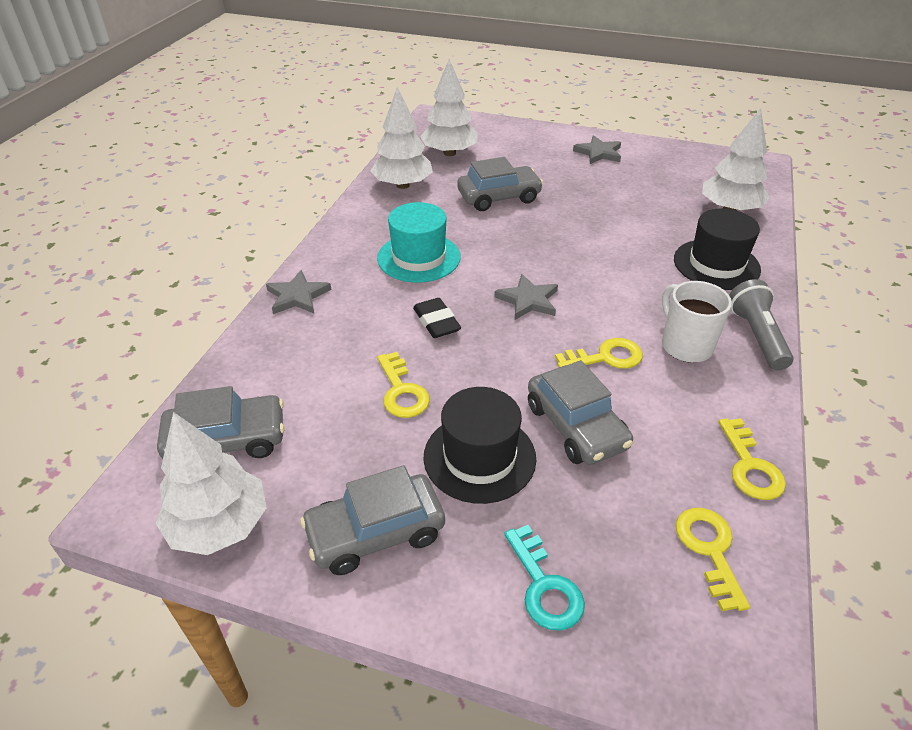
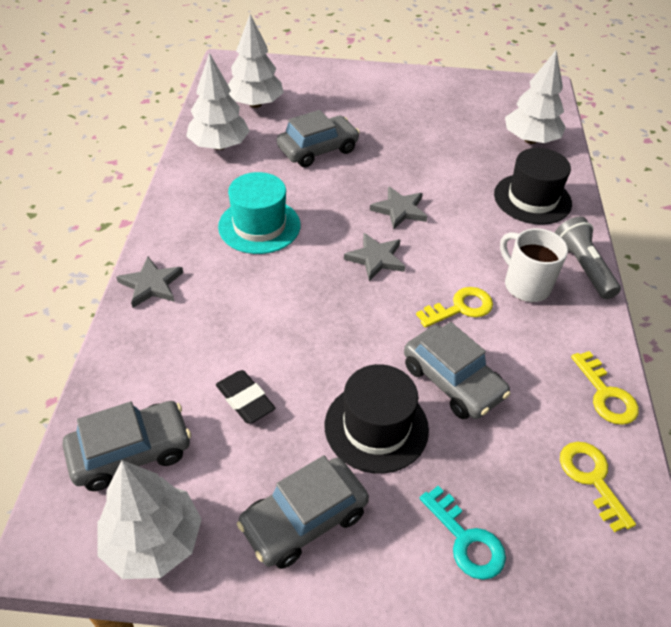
camera: 15 degrees left, 5 degrees up
yellow key [377,352,430,418] -> none
black eraser [413,298,461,338] -> black eraser moved to [216,370,275,423]
grey star [573,135,621,164] -> grey star moved to [370,186,427,230]

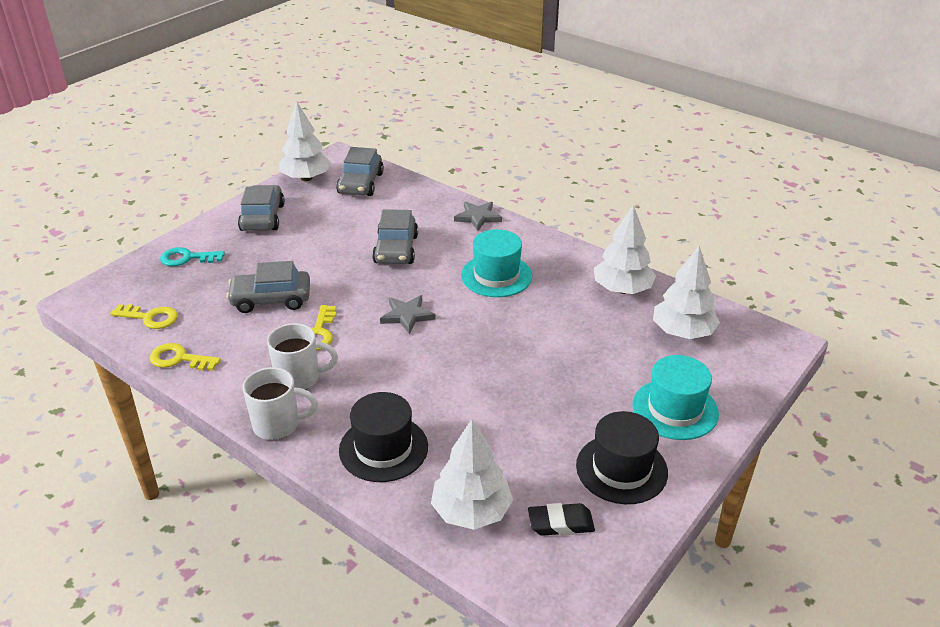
camera: 125 degrees right, 10 degrees down
black eraser [216,370,275,423] -> black eraser moved to [528,503,595,536]
grey car [277,110,360,167] -> grey car moved to [372,209,418,264]
black hat [325,364,429,474] -> black hat moved to [576,411,668,504]
grey star [370,186,427,230] -> none
grey flashlight [555,217,621,299] -> white mug [243,367,318,440]
none -> turquoise hat [632,355,719,440]

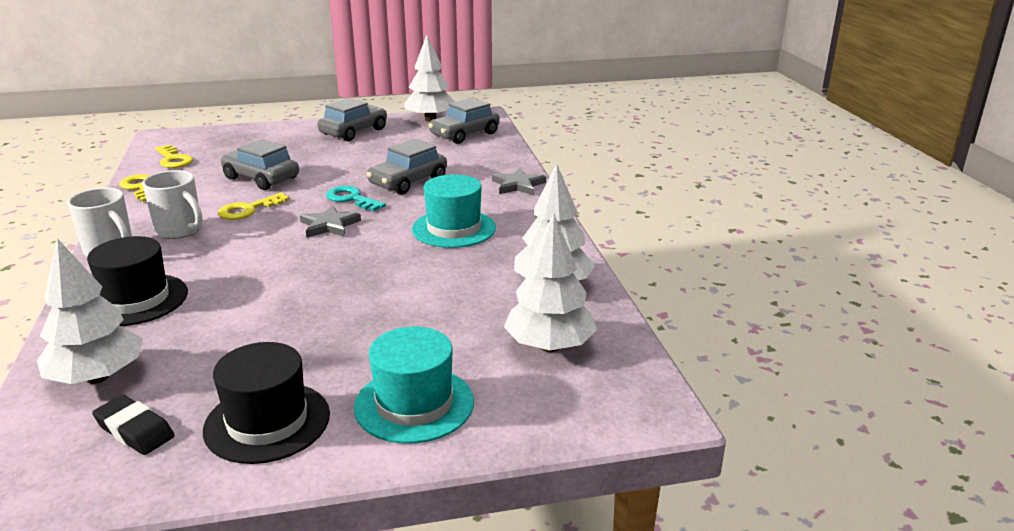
camera: 40 degrees right, 10 degrees down
turquoise key [160,247,225,266] -> turquoise key moved to [326,186,386,211]

